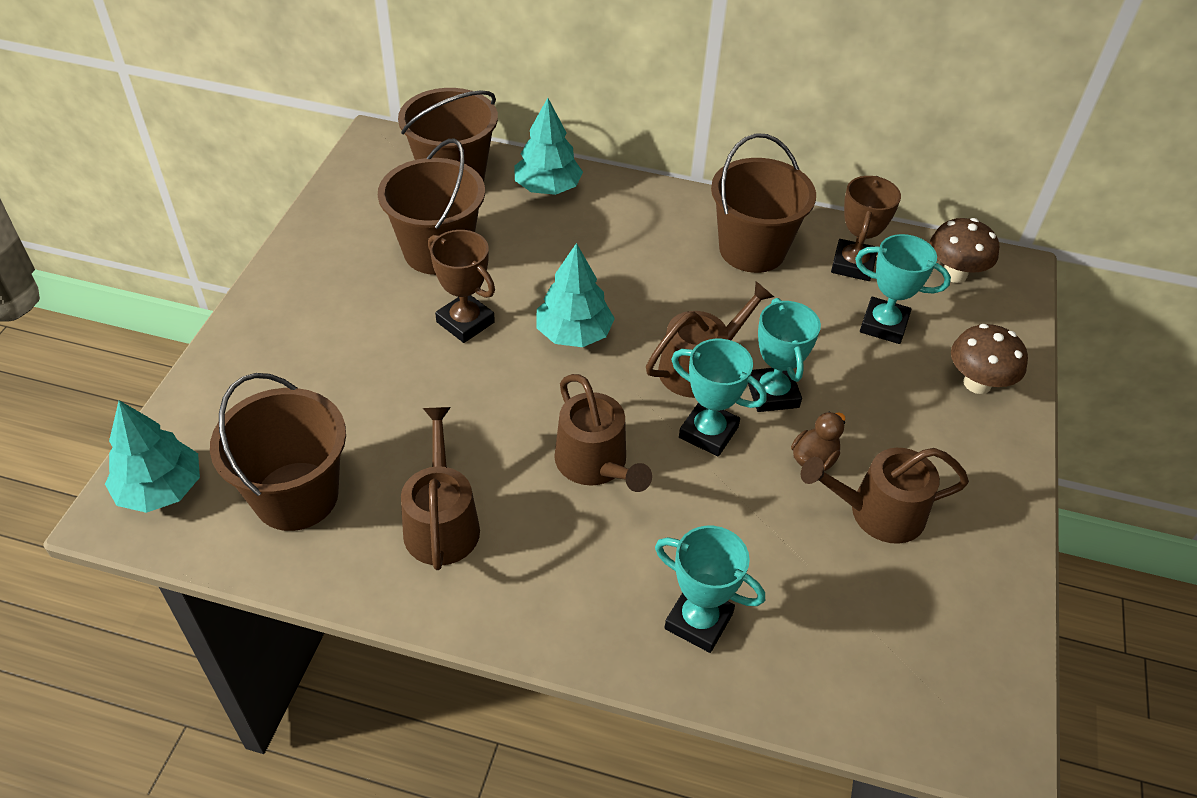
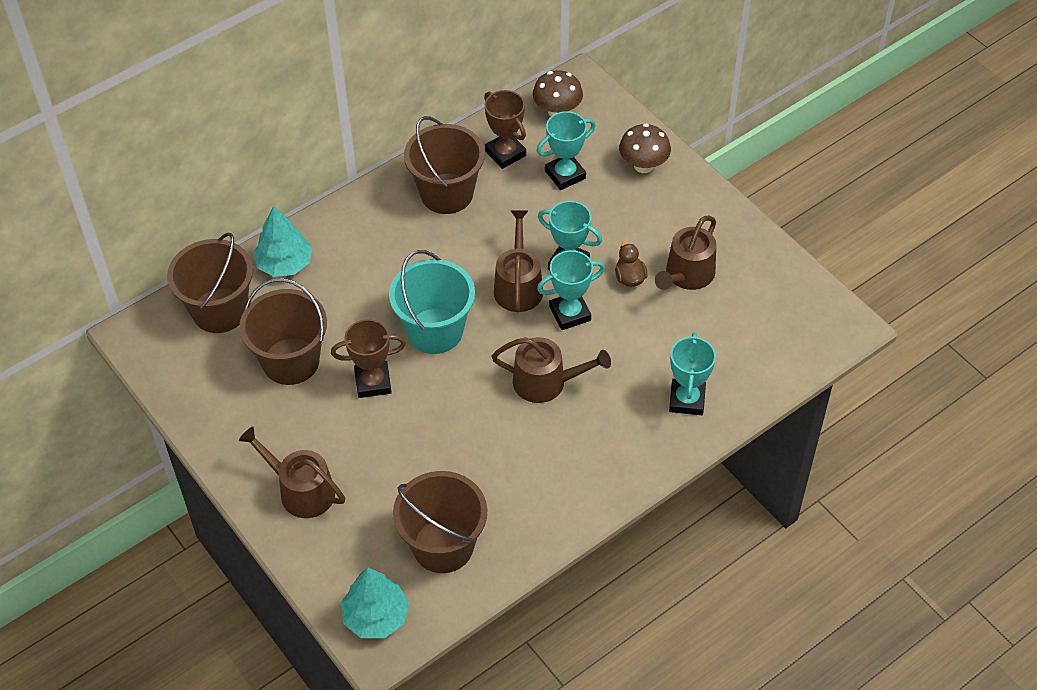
camera: 50 degrees left, 5 degrees up
brown watering can [401,407,480,570] -> brown watering can moved to [239,427,345,518]
turquoise tree [537,243,615,347] -> turquoise bucket [389,250,475,354]
turquoise trophy [655,526,765,653] -> turquoise trophy turned 60 degrees counterclockwise [669,332,716,415]

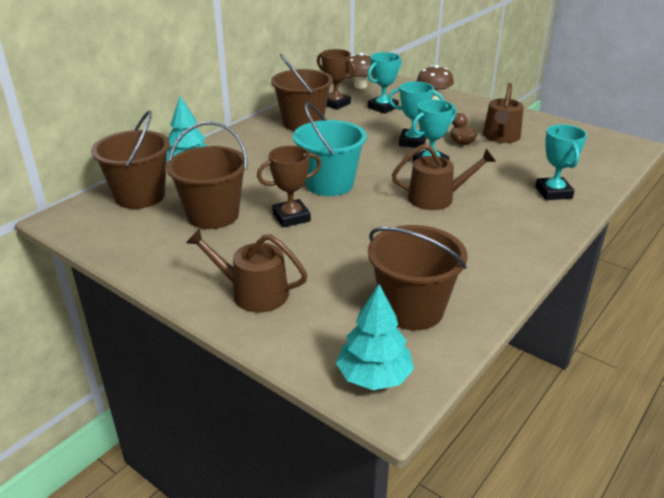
camera: 15 degrees left, 20 degrees down
brown watering can [494,210,543,312] -> none

